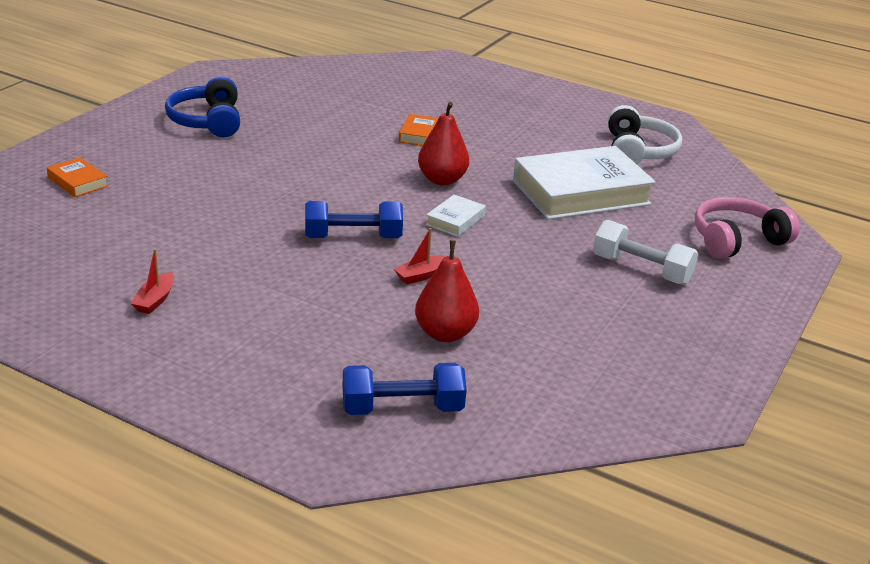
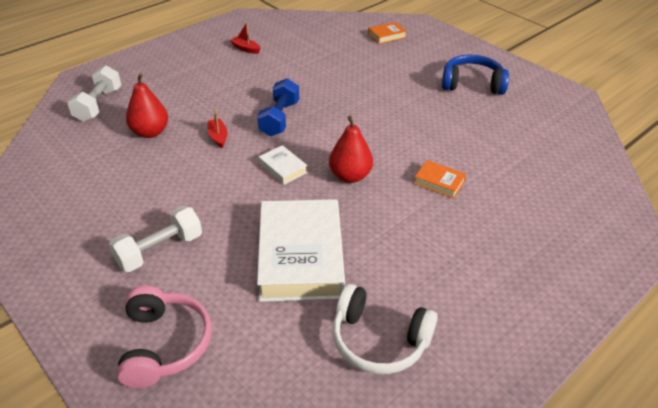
camera: 110 degrees right, 10 degrees up
blue dumbbell [343,363,467,415] -> white dumbbell [67,65,121,122]

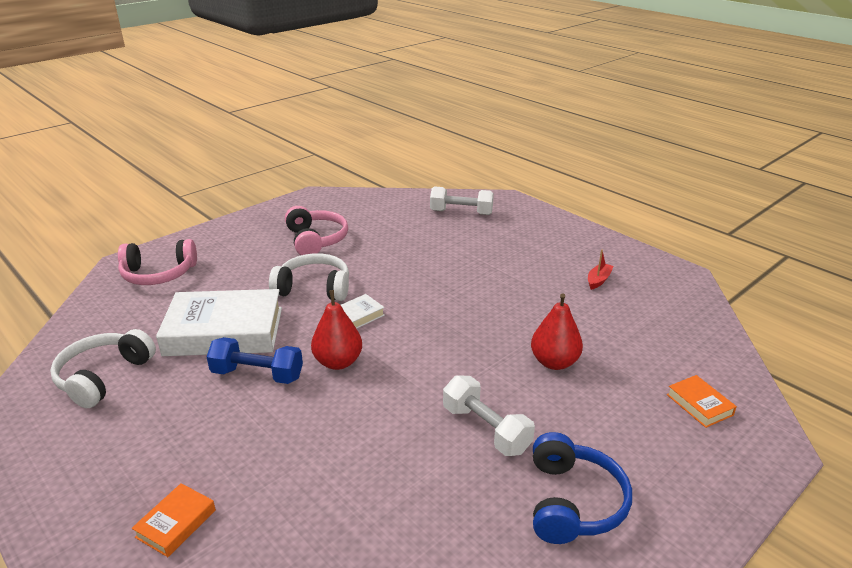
camera: 90 degrees right, 10 degrees down
white dumbbell [109,206,202,272] -> white dumbbell moved to [443,375,535,456]
red pear [126,73,168,138] -> red pear moved to [531,293,583,370]
red boat [208,109,228,148] -> none
blue dumbbell [257,78,299,136] -> blue dumbbell moved to [206,337,303,384]
orange book [414,160,466,198] -> orange book moved to [132,483,216,557]
none -> white headphones [269,253,349,301]
none -> pink headphones [285,206,348,255]

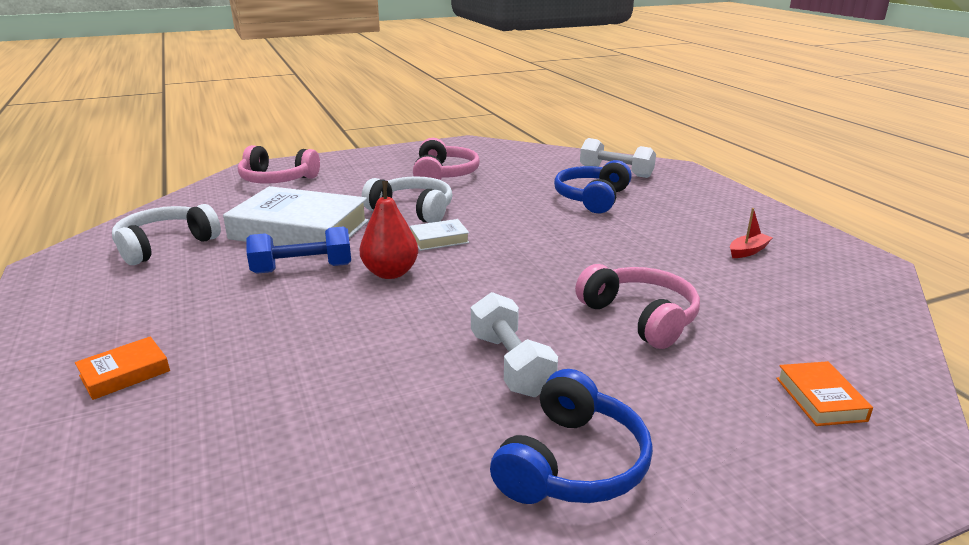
camera: 20 degrees right, 5 degrees down
blue dumbbell [206,337,303,384] -> blue dumbbell turned 45 degrees counterclockwise [246,227,351,274]
red pear [531,293,583,370] -> pink headphones [575,264,700,349]
none -> blue headphones [554,160,632,213]

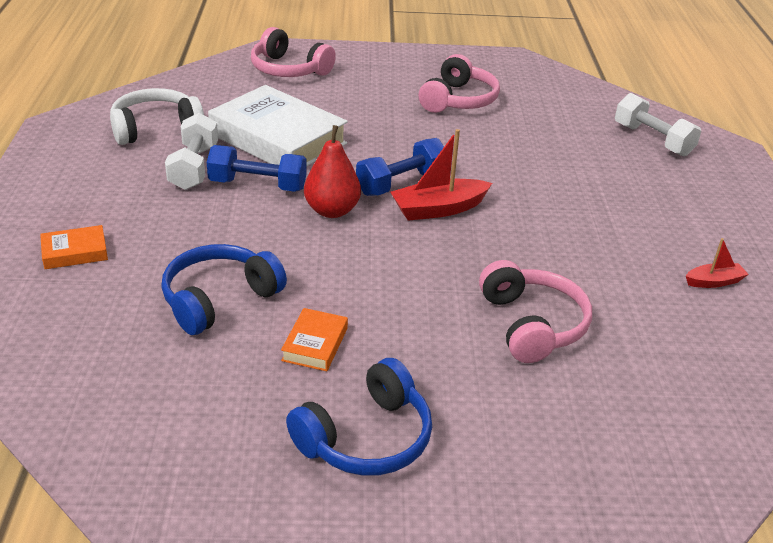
camera: 20 degrees right, 10 degrees up
white headphones [362,176,452,223] -> none
white book [410,219,469,251] -> blue dumbbell [356,138,444,196]
white dumbbell [471,292,558,397] -> white dumbbell moved to [165,113,218,190]
blue headphones [554,160,632,213] -> blue headphones moved to [161,244,287,335]
orange book [776,361,873,426] -> orange book moved to [281,308,348,371]
none -> red boat [390,129,492,221]

